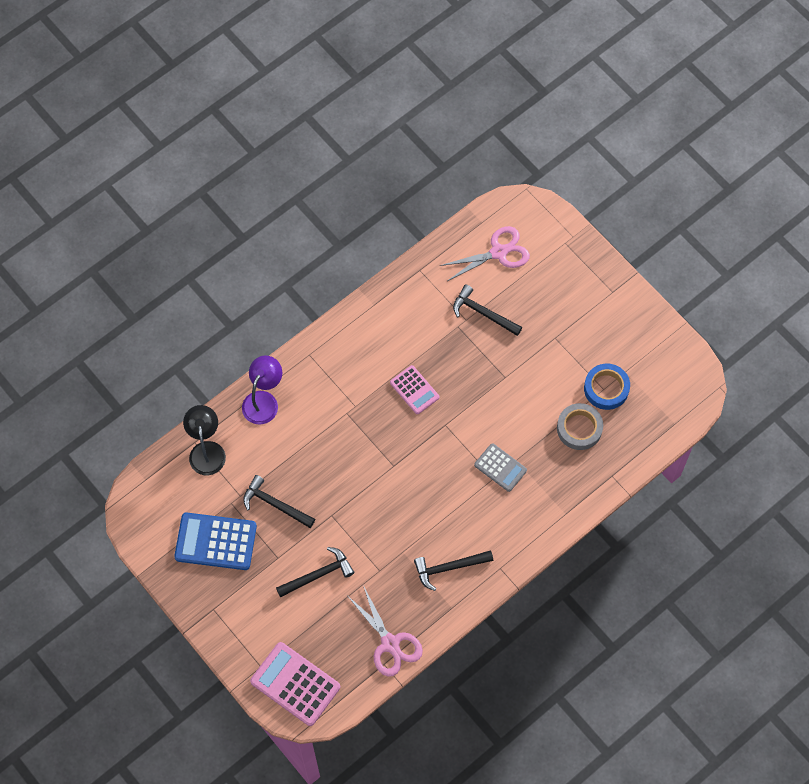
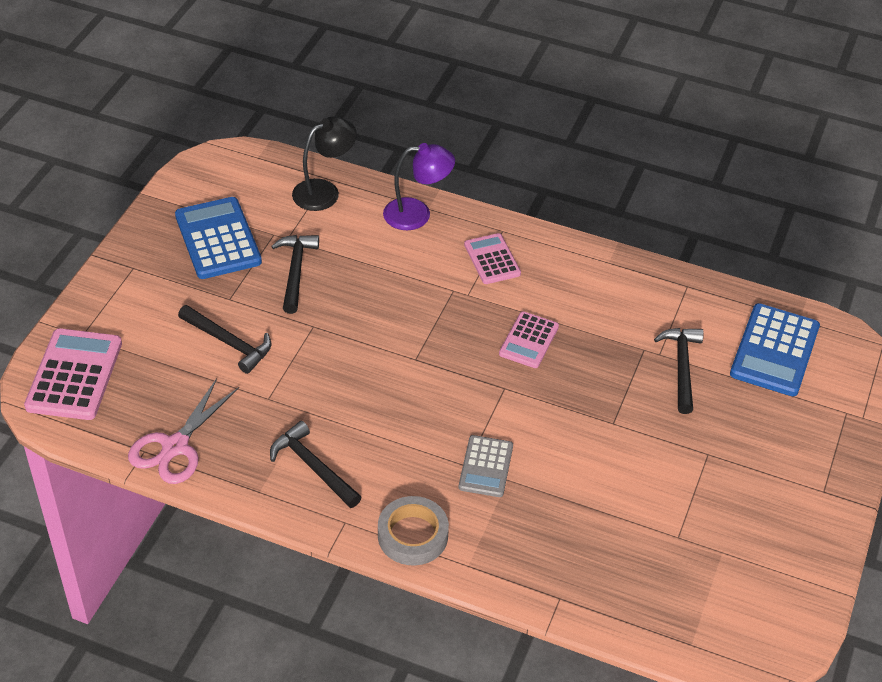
camera: 60 degrees right, 20 degrees down
pink scissors [440,226,530,281] -> blue calculator [730,303,820,396]
grey tape [557,403,603,450] -> grey tape moved to [378,496,449,565]
blue tape [584,364,630,410] -> none
none -> pink calculator [464,233,521,284]

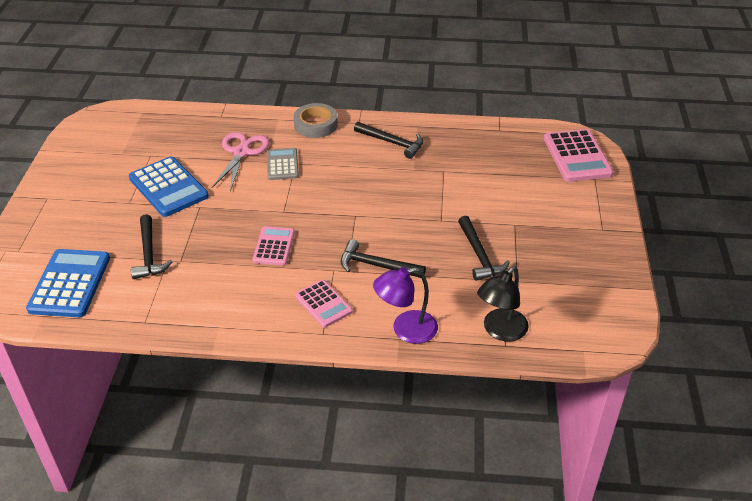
camera: 165 degrees right, 5 degrees down
pink scissors [128,378,239,484] -> pink scissors moved to [212,132,269,191]
blue calculator [175,197,262,279] -> blue calculator moved to [129,156,209,217]
black hammer [178,305,271,374] -> black hammer moved to [341,239,426,278]

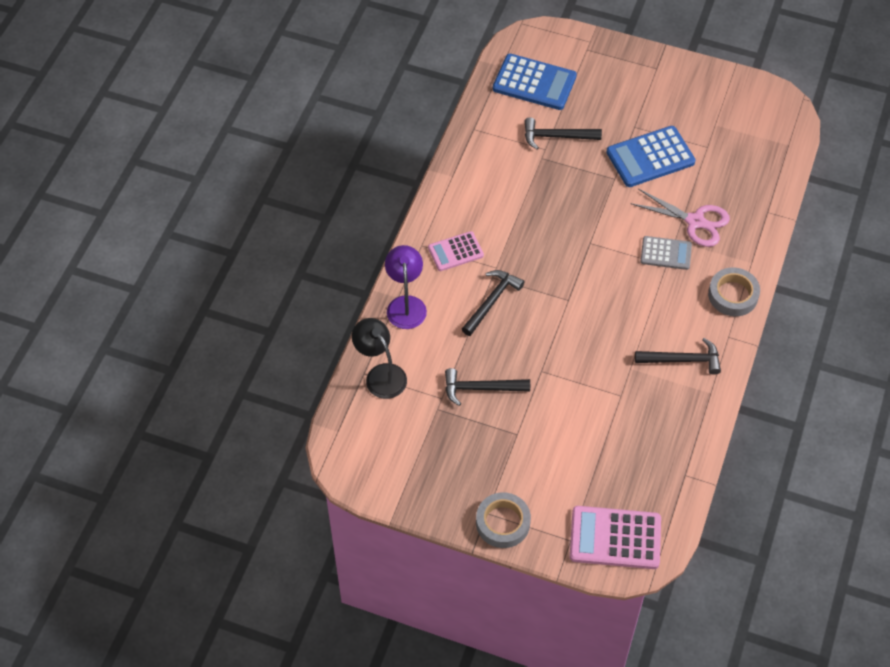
camera: 105 degrees right, 15 degrees up
pink calculator [253,226,295,265] -> none
black hammer [354,122,423,159] -> black hammer turned 135 degrees counterclockwise [635,338,721,375]
none -> grey tape [476,493,531,548]

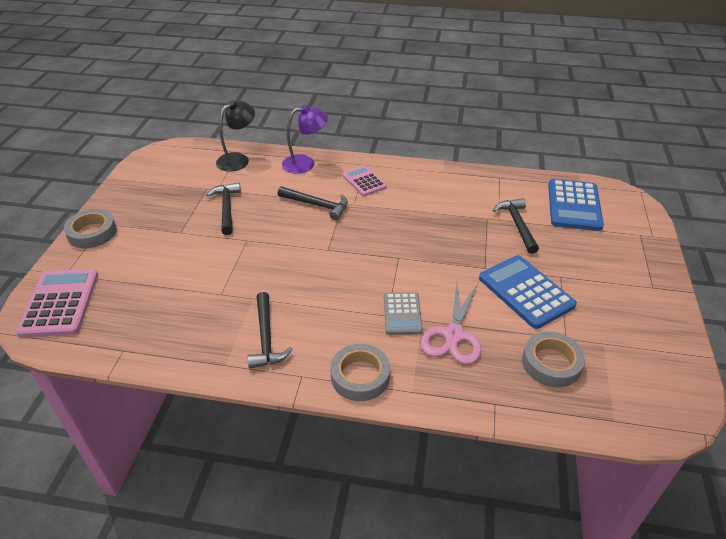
camera: 80 degrees right, 15 degrees down
none -> grey tape [522,332,585,388]

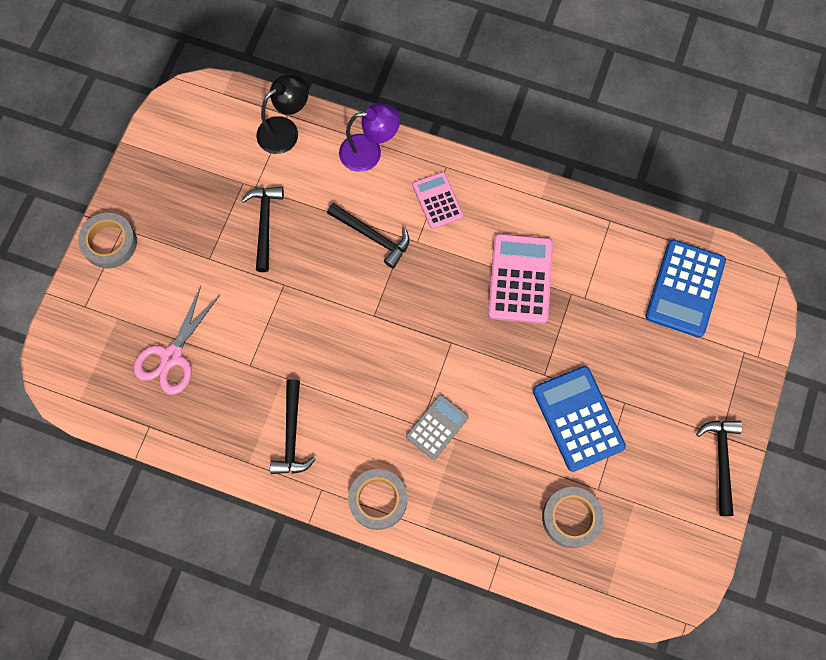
camera: 10 degrees right, 30 degrees up
pink calculator [16,269,99,338] -> pink calculator moved to [488,234,553,324]
grey calculator [384,292,423,335] -> grey calculator turned 150 degrees counterclockwise [406,394,469,460]
pink scissors [421,284,481,364] -> pink scissors moved to [133,286,220,395]
black hammer [493,198,539,254] -> black hammer moved to [696,420,742,516]

